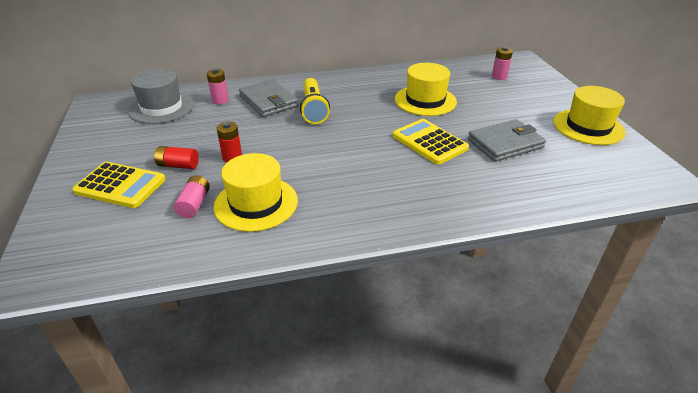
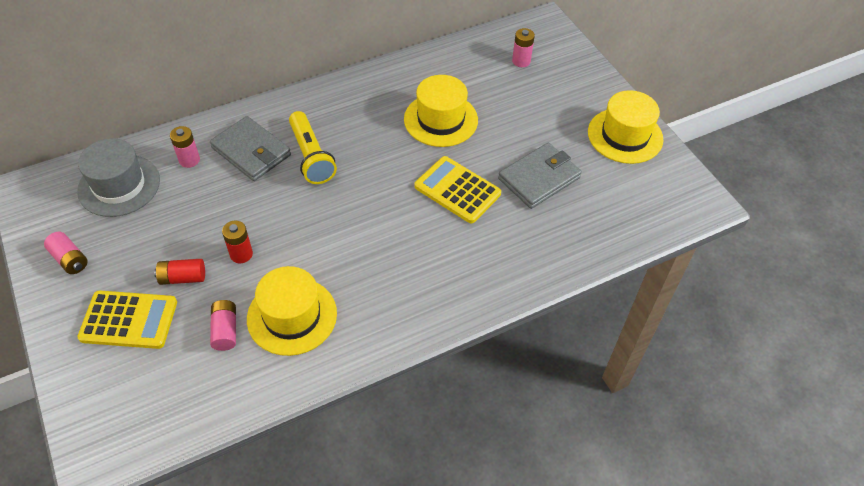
camera: 15 degrees left, 15 degrees up
none -> pink battery [44,232,88,274]

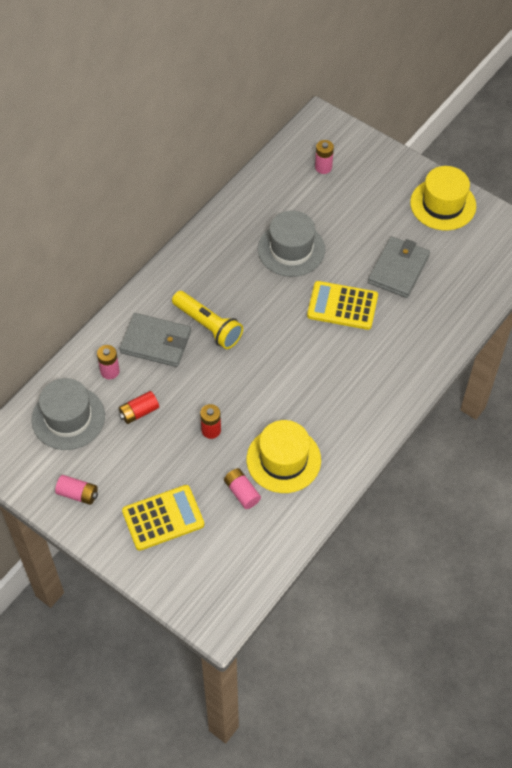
camera: 25 degrees left, 5 degrees up
red battery [154,259,205,285] -> red battery moved to [119,391,159,424]
yellow hat [404,75,478,147] -> grey hat [258,211,325,277]

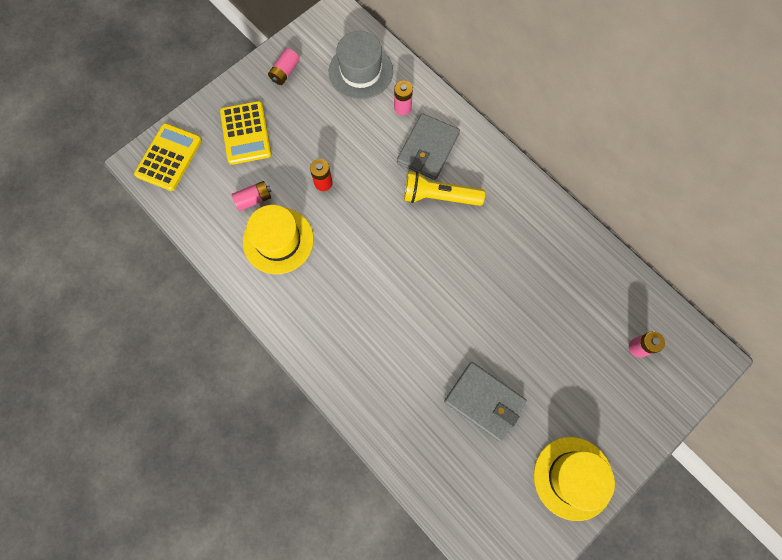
camera: 100 degrees right, 15 degrees up
red battery [119,391,159,424] -> none
yellow flashlight [172,291,243,349] -> yellow flashlight turned 45 degrees clockwise [404,171,485,206]
grey hat [258,211,325,277] -> none
yellow calculator [307,281,378,330] -> yellow calculator moved to [134,123,202,191]

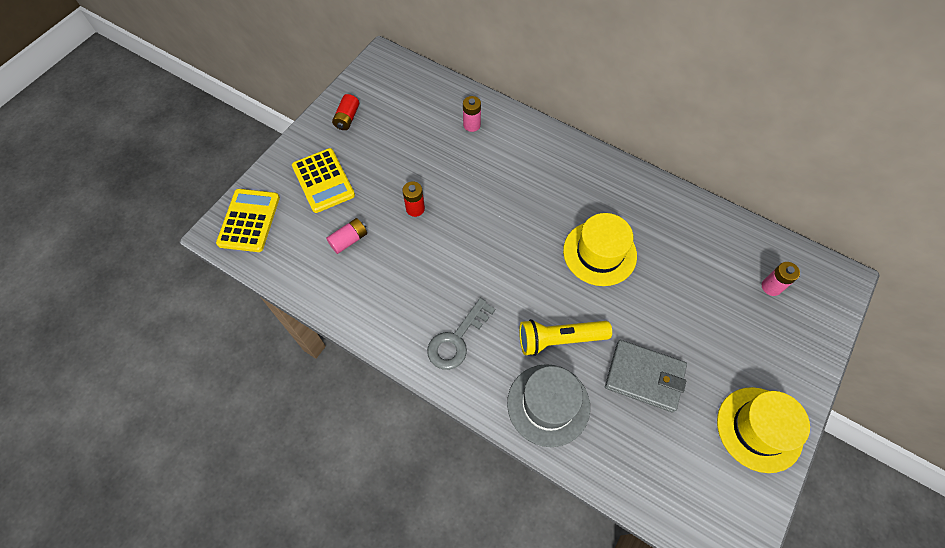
camera: 15 degrees left, 10 degrees down
yellow hat [243,205,314,274] -> yellow hat moved to [563,213,637,286]
pink battery [268,48,300,85] -> red battery [332,94,359,130]
grey hat [329,31,393,100] -> grey hat moved to [507,364,590,447]
grey wallet [397,113,460,180] -> none
yellow flashlight [404,171,485,206] -> yellow flashlight moved to [519,319,612,356]
none -> grey key [427,298,495,370]

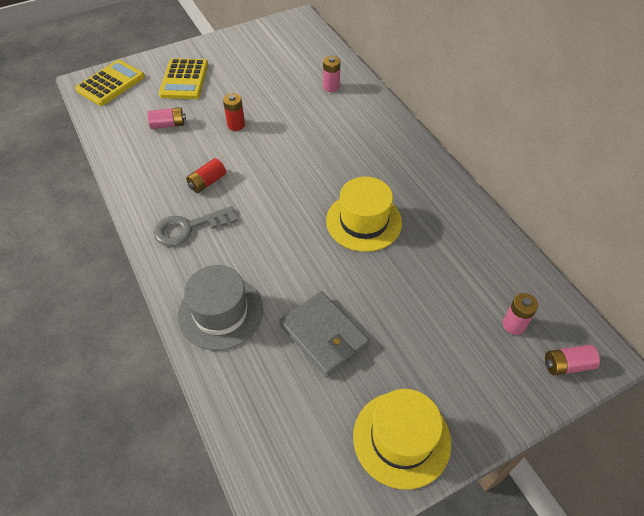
camera: 30 degrees right, 10 degrees down
red battery [332,94,359,130] -> red battery moved to [186,158,226,193]
yellow flashlight [519,319,612,356] -> none
none -> pink battery [545,345,600,376]

